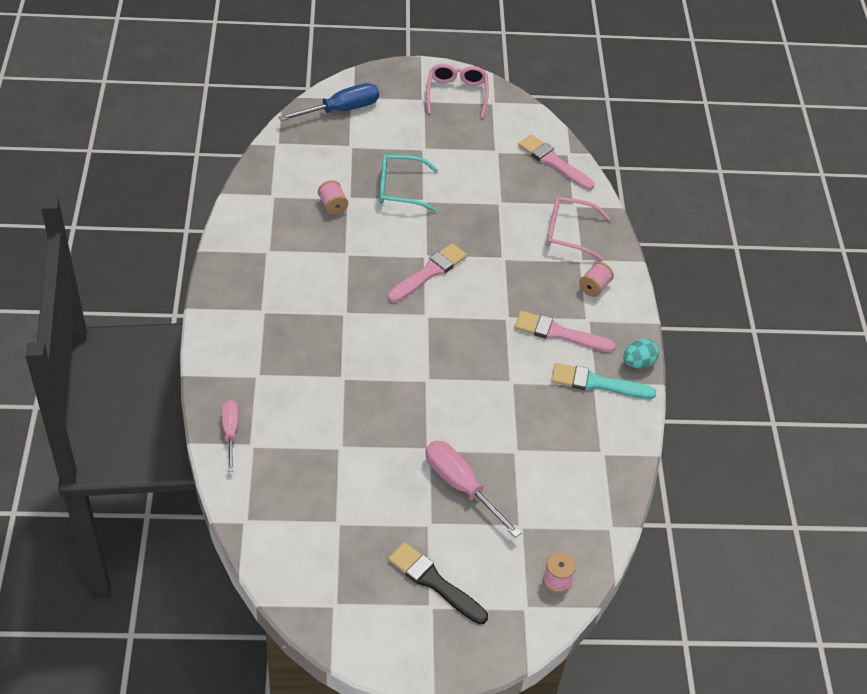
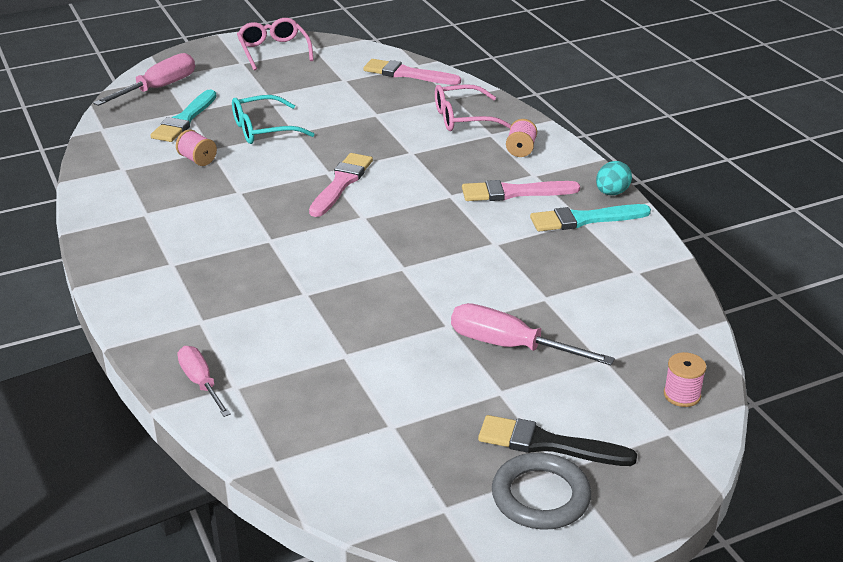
camera: 20 degrees left, 15 degrees down
blue screwdriver [278,83,379,121] -> pink screwdriver [93,53,195,106]
none -> turquoise brush [150,90,217,142]
none -> grey ring [492,453,591,530]

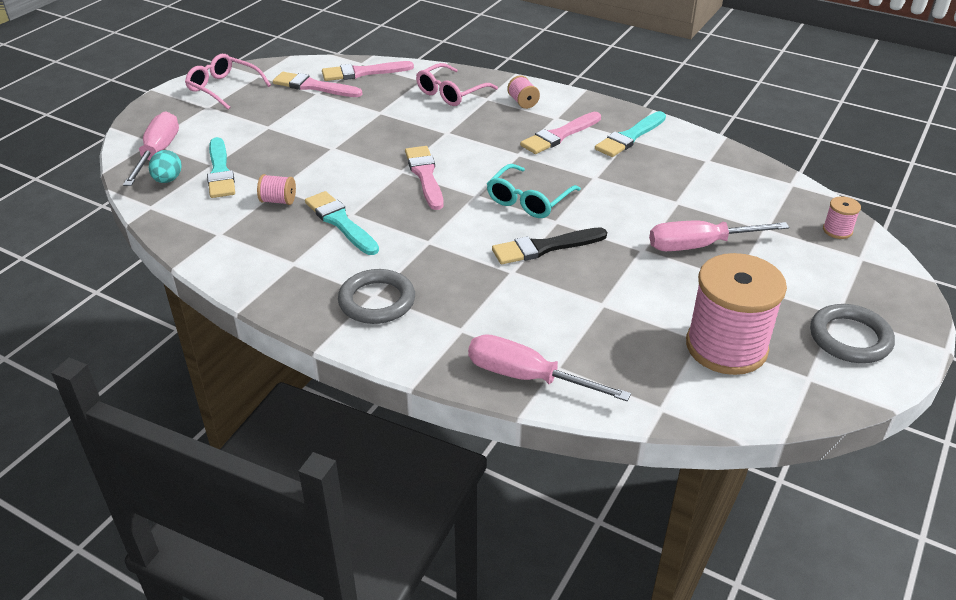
camera: 35 degrees left, 5 degrees up
pink screwdriver [177,346,231,417] -> pink screwdriver [468,334,631,401], size x1.55
turquoise glasses [232,95,314,144] -> turquoise glasses moved to [487,164,581,218]
black brush [478,415,637,466] -> black brush moved to [492,227,607,264]
turquoise egg [596,161,632,195] -> turquoise egg moved to [149,150,182,183]
none -> pink brush [273,72,363,97]
none -> turquoise brush [305,191,379,255]
none -> grey ring [338,269,415,324]
none -> pink spool [686,253,787,375]

